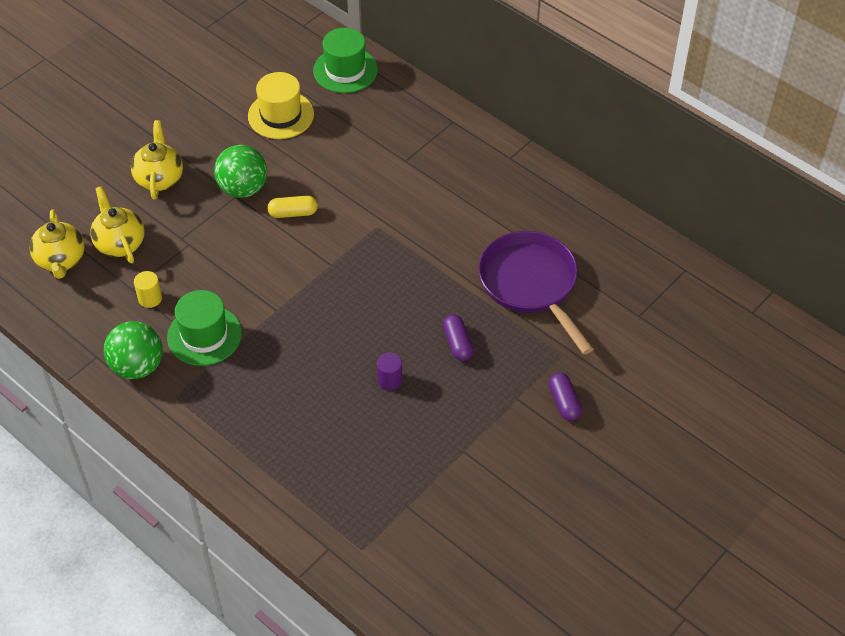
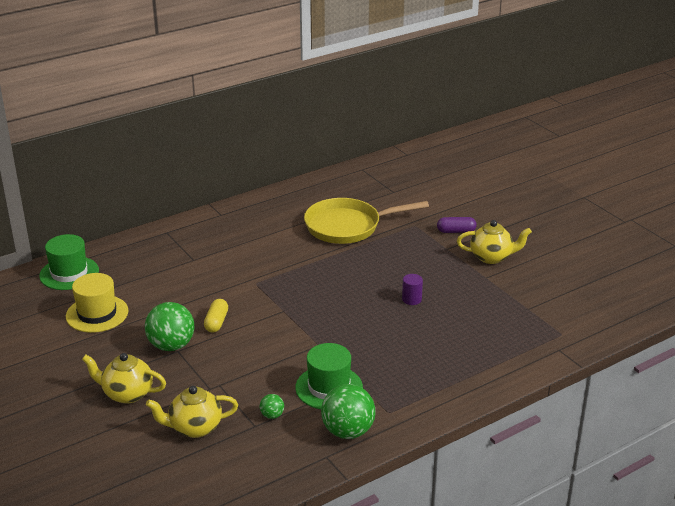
camera: 75 degrees left, 20 degrees down
yellow teapot [29,209,85,279] -> yellow teapot moved to [457,220,532,264]
yellow cylinder [134,271,162,308] -> green ball [260,394,284,419]
purple capsule [443,314,473,361] -> none
purple pan [478,231,594,354] -> yellow pan [304,198,429,244]

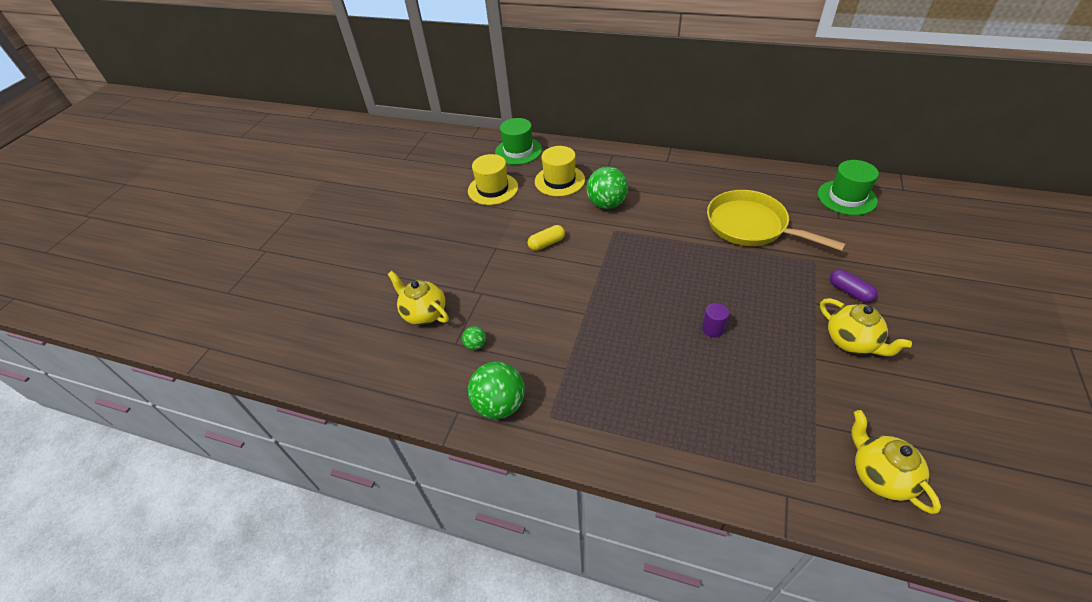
camera: 55 degrees right, 15 degrees up
yellow teapot [82,353,166,404] -> yellow teapot moved to [851,410,941,514]
green ball [145,302,194,351] -> green ball moved to [587,167,628,209]
green hat [295,343,363,409] -> green hat moved to [818,160,879,215]
none -> yellow hat [535,146,585,196]

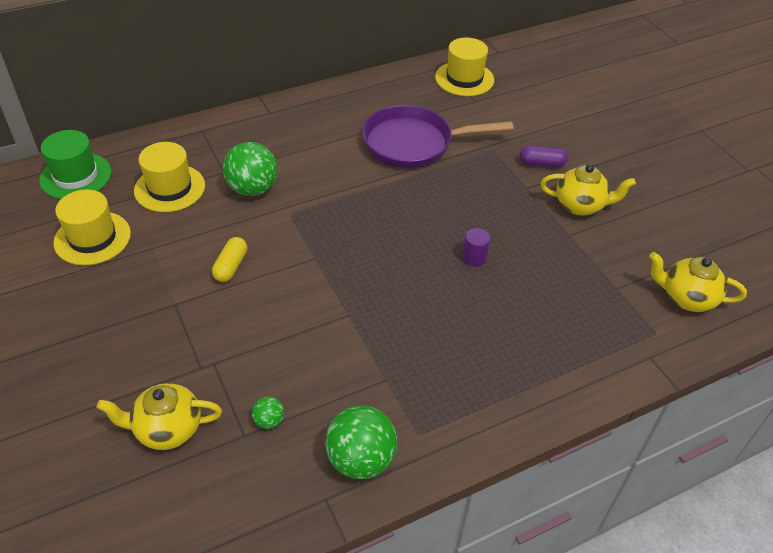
camera: 50 degrees left, 0 degrees up
yellow pan [707,190,846,251] -> purple pan [362,105,513,168]
green hat [818,160,879,215] -> yellow hat [435,38,494,96]

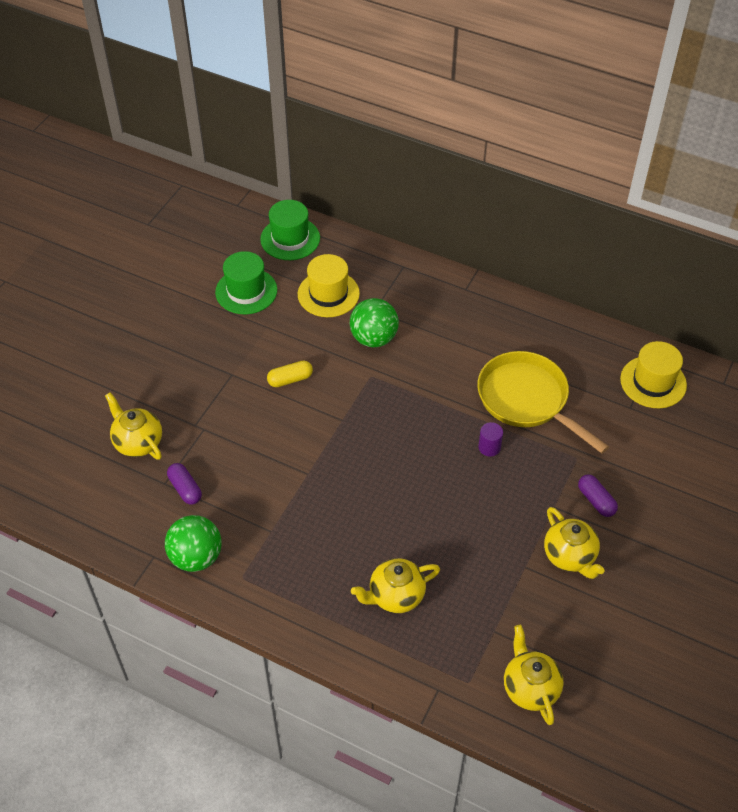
camera: 55 degrees right, 5 degrees up
yellow hat [53,189,131,265] -> green hat [215,251,277,314]
green ball [252,397,284,429] -> purple capsule [167,463,202,504]
purple pan [362,105,513,168] -> yellow pan [477,351,609,453]
purple cylinder [462,228,490,267] -> purple cylinder moved to [478,422,503,457]
none -> yellow teapot [351,558,440,613]

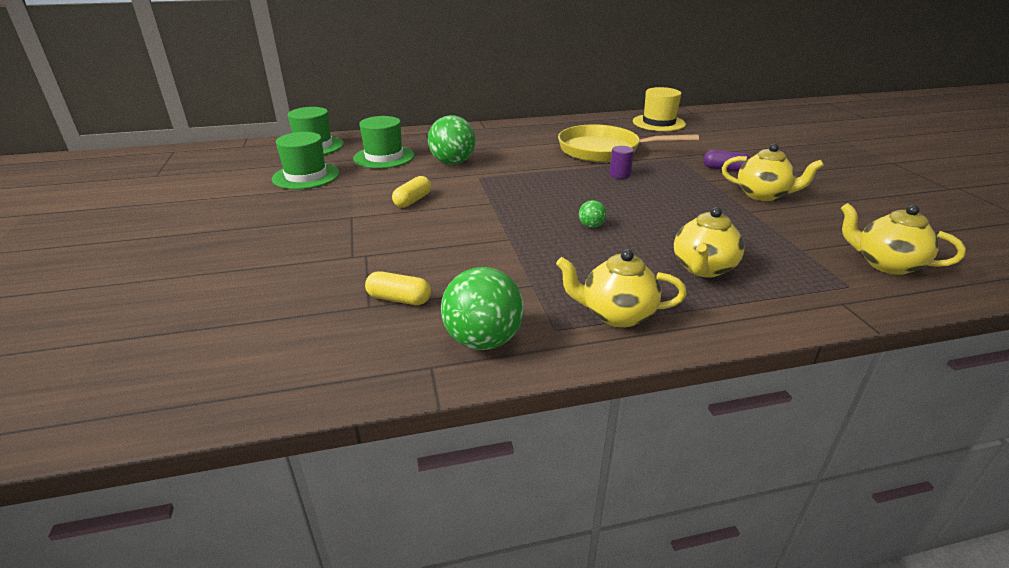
camera: 40 degrees left, 20 degrees down
yellow teapot [105,392,162,460] -> yellow teapot moved to [556,249,687,328]
purple capsule [167,463,202,504] -> yellow capsule [365,271,431,305]
yellow hat [298,254,360,317] -> green hat [353,116,415,169]
none -> green ball [579,200,607,228]

